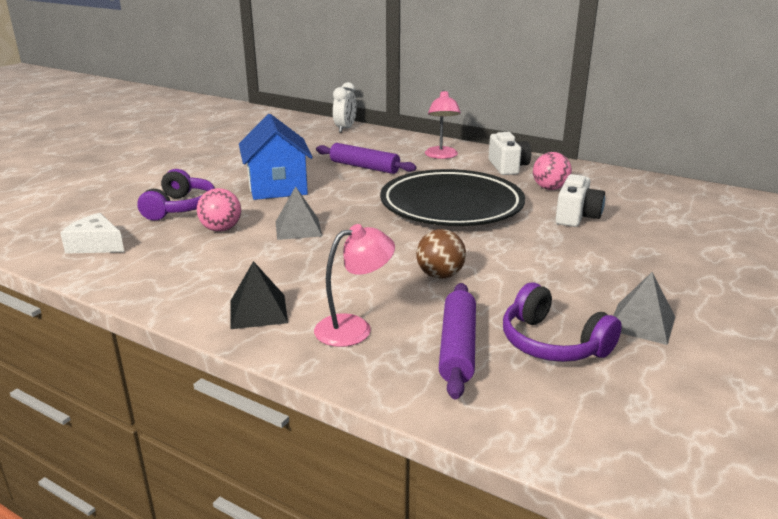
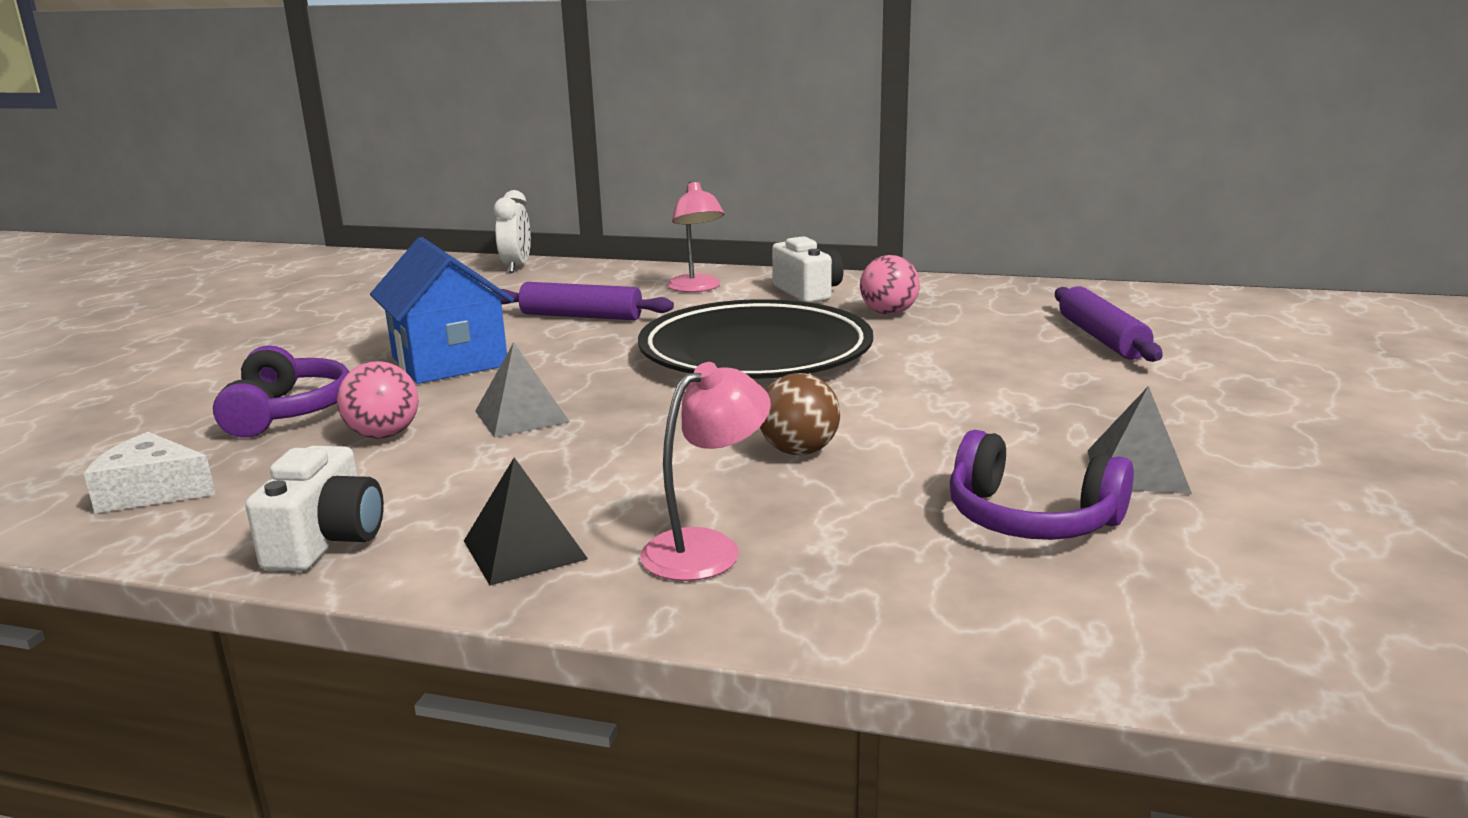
camera: 15 degrees left, 5 degrees down
purple rolling pin [439,283,476,399] -> purple rolling pin moved to [1055,286,1163,362]
white camera [555,174,605,227] -> white camera moved to [245,446,384,571]

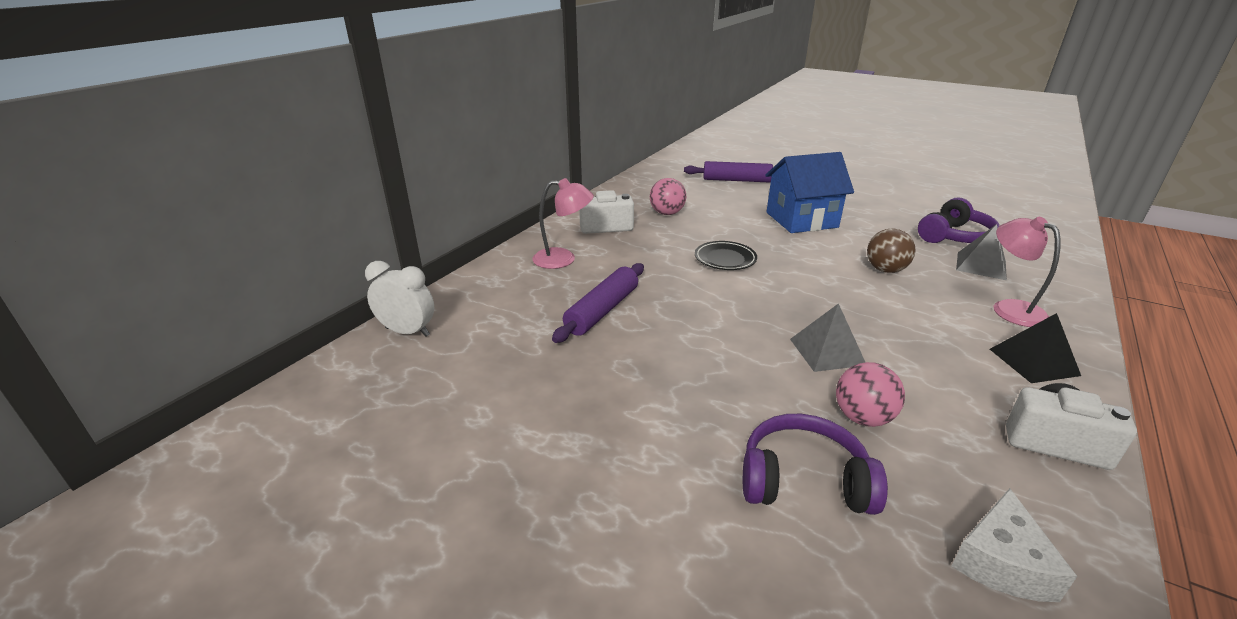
camera: 75 degrees left, 10 degrees up
blue house [370,237,514,384] -> blue house moved to [765,152,854,233]
black plate [638,299,873,379] -> black plate [695,241,757,270], size x0.41
grey pyramid [1088,386,1192,494] -> grey pyramid moved to [956,224,1007,280]

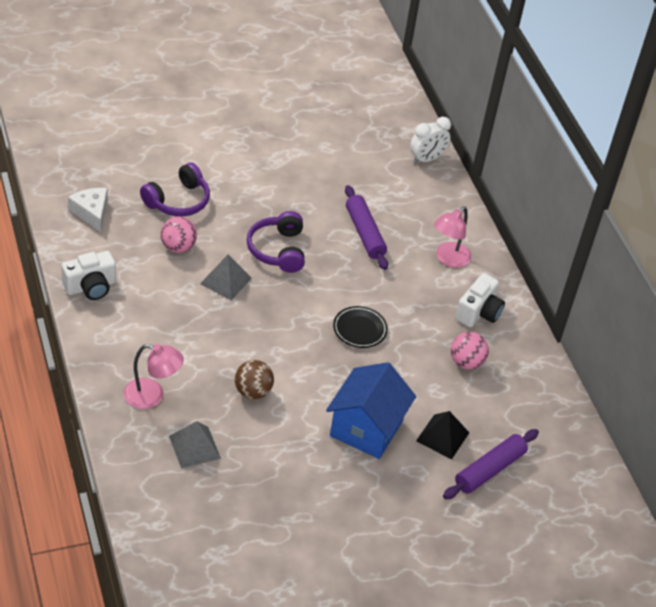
camera: 125 degrees right, 15 degrees up
purple headphones [918,197,999,243] -> purple headphones moved to [247,211,305,273]
black pyramid [990,313,1081,383] -> black pyramid moved to [416,411,469,460]

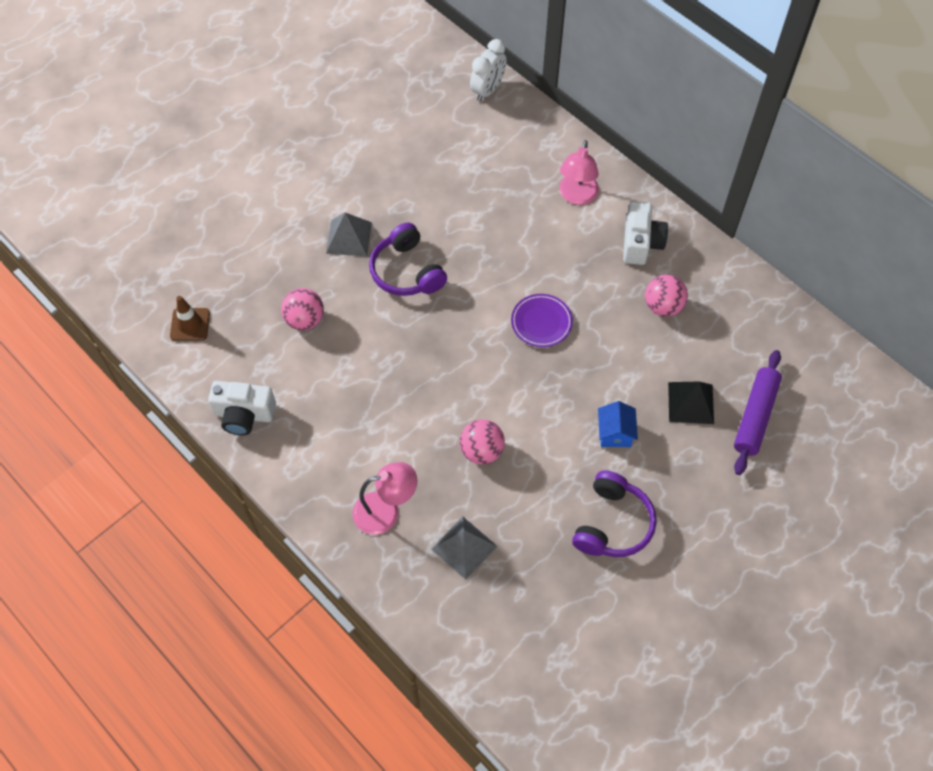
camera: 20 degrees left, 15 degrees up
white camera [61,251,116,300] -> white camera turned 60 degrees clockwise [208,381,276,435]
white cheese [68,188,108,232] -> brown traffic cone [170,296,210,341]
purple headphones [140,163,210,216] -> purple headphones moved to [572,470,657,557]
grey pyramid [200,254,252,300] -> grey pyramid moved to [326,213,372,256]
brown ball [235,360,274,399] -> pink ball [460,419,505,464]
blue house [326,362,416,459] -> blue house [598,401,638,447], size x0.49
black plate [333,306,388,348] -> purple plate [511,294,573,347]
purple rolling pin [345,185,388,270] -> none

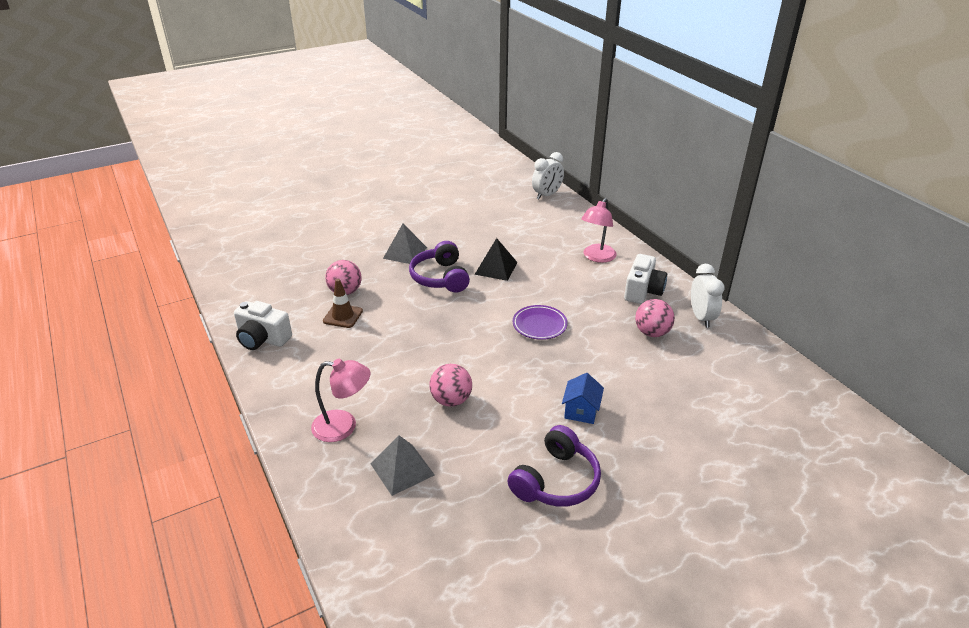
camera: 15 degrees right, 25 degrees down
brown traffic cone [170,296,210,341] -> brown traffic cone moved to [323,279,363,328]
black pyramid [668,382,714,424] -> black pyramid moved to [474,238,518,281]
purple rolling pin [734,350,782,475] -> none
none -> white clock [691,264,725,328]

